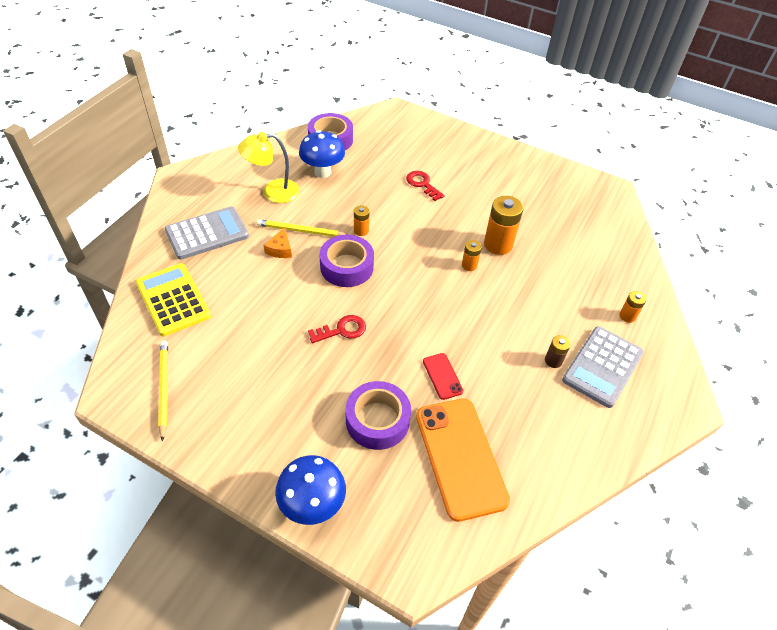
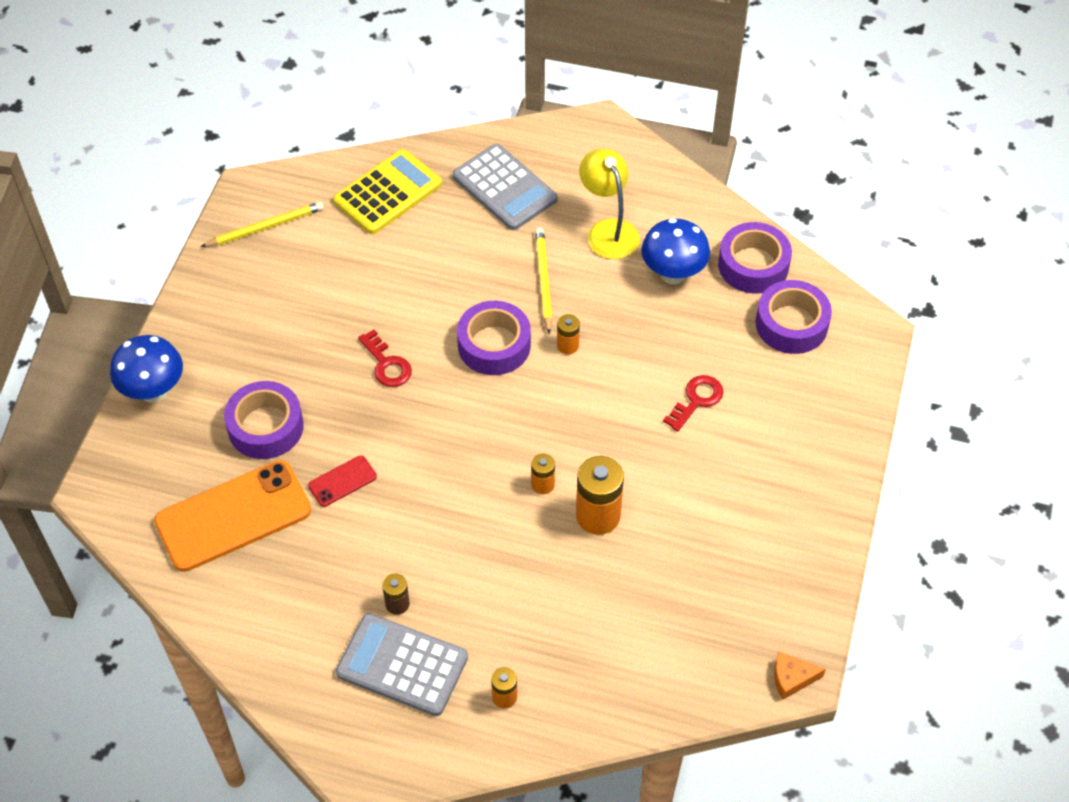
camera: 80 degrees right, 5 degrees up
orange cheese [264,228,292,258] -> orange cheese moved to [774,652,826,700]
none -> purple tape [755,280,832,354]

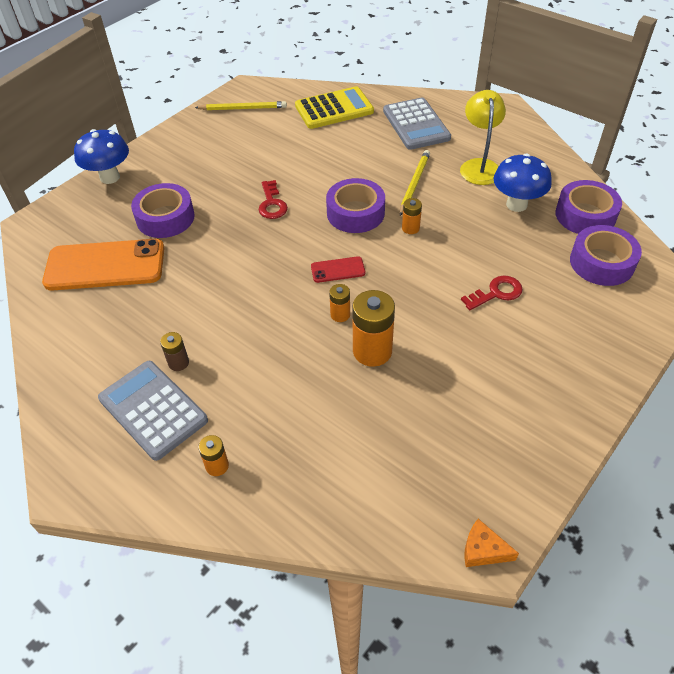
camera: 25 degrees right, 5 degrees down
red phone [308,455,377,507] -> red phone moved to [311,256,365,283]

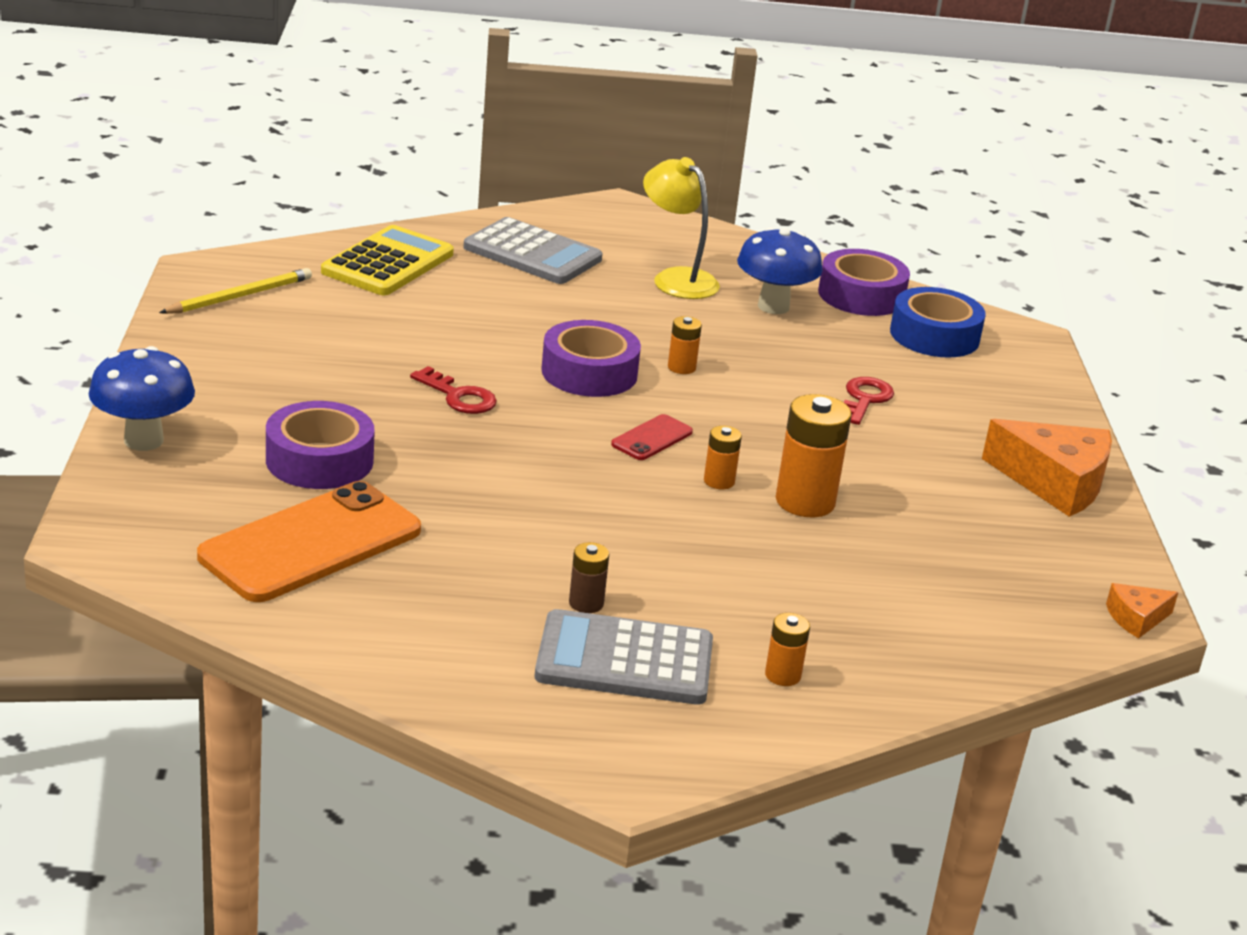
camera: 45 degrees left, 20 degrees down
yellow pencil [400,150,430,216] -> none
purple tape [570,225,642,286] -> blue tape [890,287,986,358]
none -> orange cheese [982,419,1112,517]

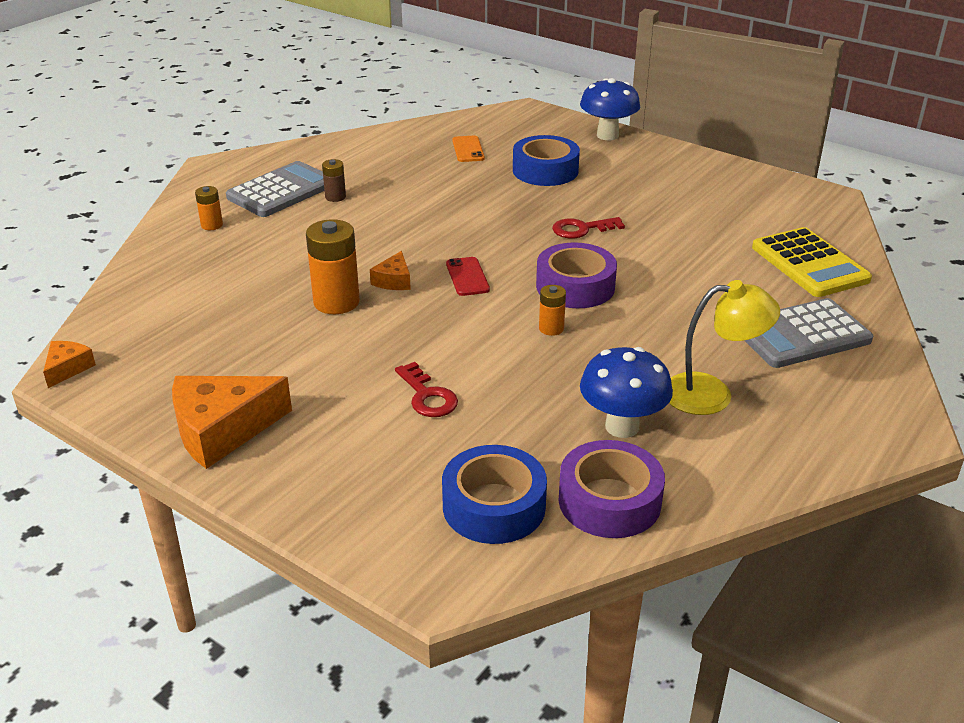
camera: 130 degrees right, 5 degrees up
yellow pencil [159,268,312,314] -> none
orange phone [197,481,421,602] -> orange phone [452,135,485,162], size x0.45
purple tape [266,401,375,489] -> blue tape [513,135,580,186]
orange battery [704,426,742,489] -> orange cheese [370,251,411,290]

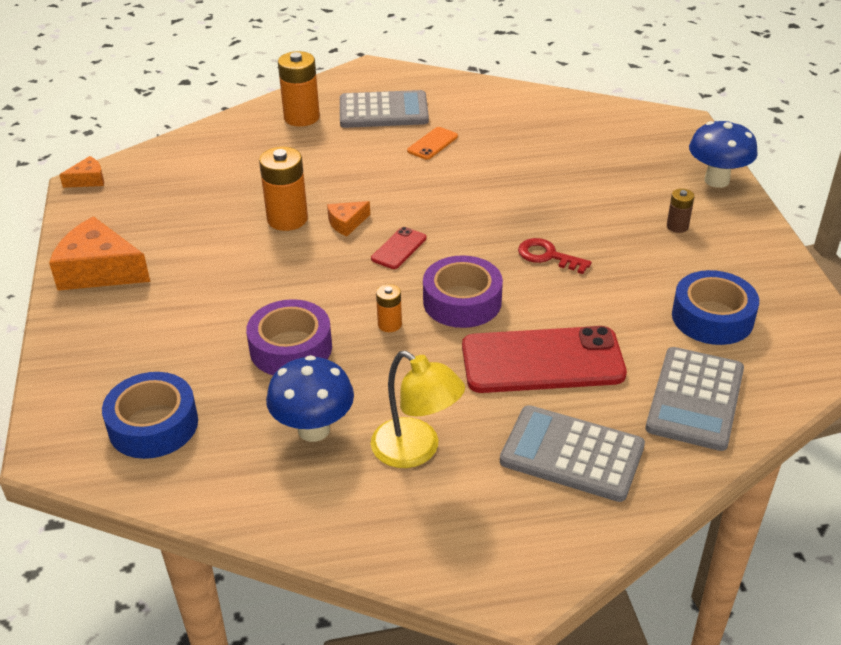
camera: 45 degrees right, 5 degrees up
orange battery [195,186,223,230] -> orange battery [278,51,320,127], size x1.90
brown battery [322,159,346,202] -> brown battery moved to [667,188,694,233]
red key [395,362,458,417] -> none
orange phone [452,135,485,162] -> orange phone moved to [407,127,458,160]
blue tape [513,135,580,186] -> blue tape moved to [672,270,759,345]
purple tape [559,440,665,538] -> purple tape moved to [246,299,332,375]
yellow calculator [752,227,872,297] -> grey calculator [646,347,744,451]
none -> red phone [462,326,627,393]

